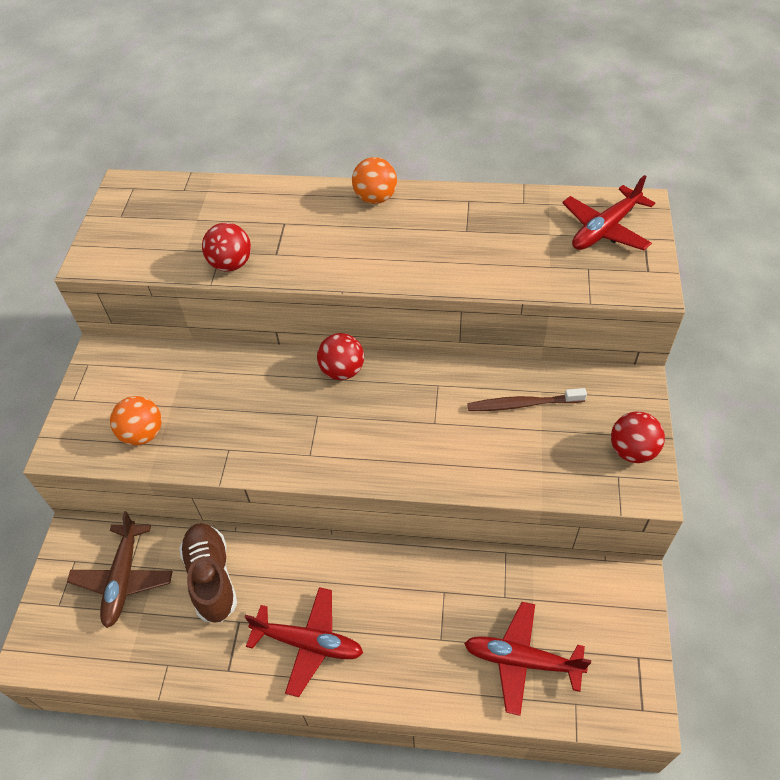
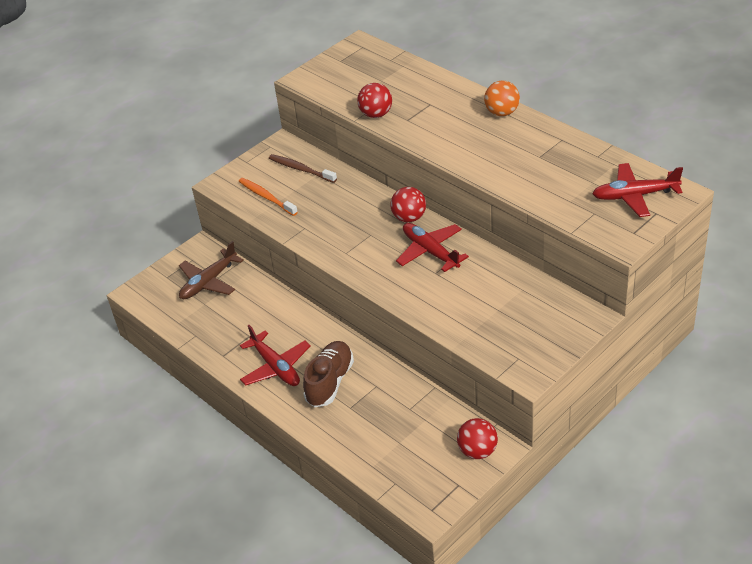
camera: 40 degrees right, 10 degrees down
orange ball [110,396,162,446] -> orange toothbrush [239,178,298,216]
brown shoe [179,523,237,623] -> brown shoe moved to [303,341,354,407]
red plane [464,602,591,716] -> red plane moved to [396,223,469,272]
brown toothbrush [467,388,587,411] -> brown toothbrush moved to [269,154,337,183]
red ball [611,411,665,463] -> red ball moved to [457,418,498,459]

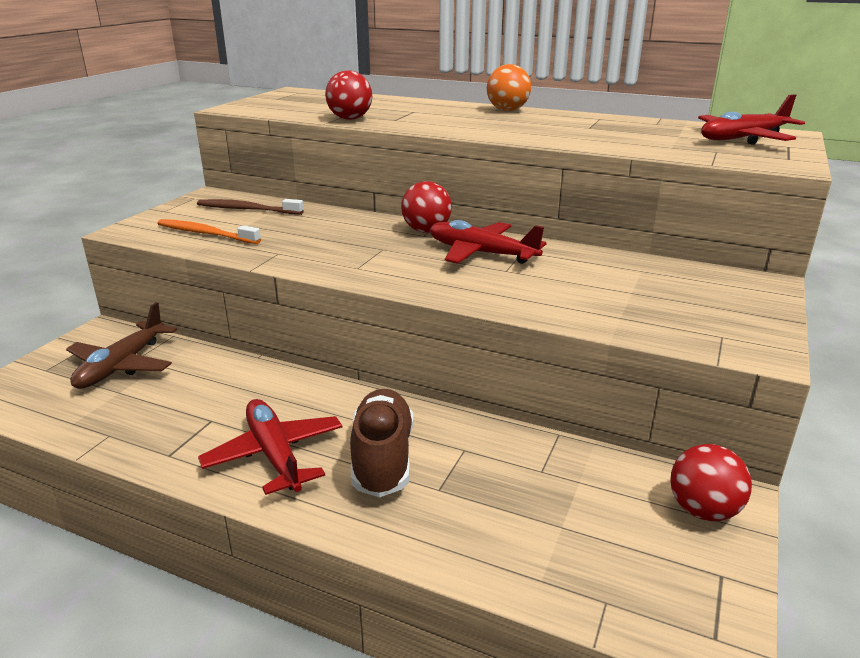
camera: 25 degrees left, 15 degrees down
red plane [240,325,311,386] -> red plane turned 150 degrees counterclockwise [198,399,342,495]

